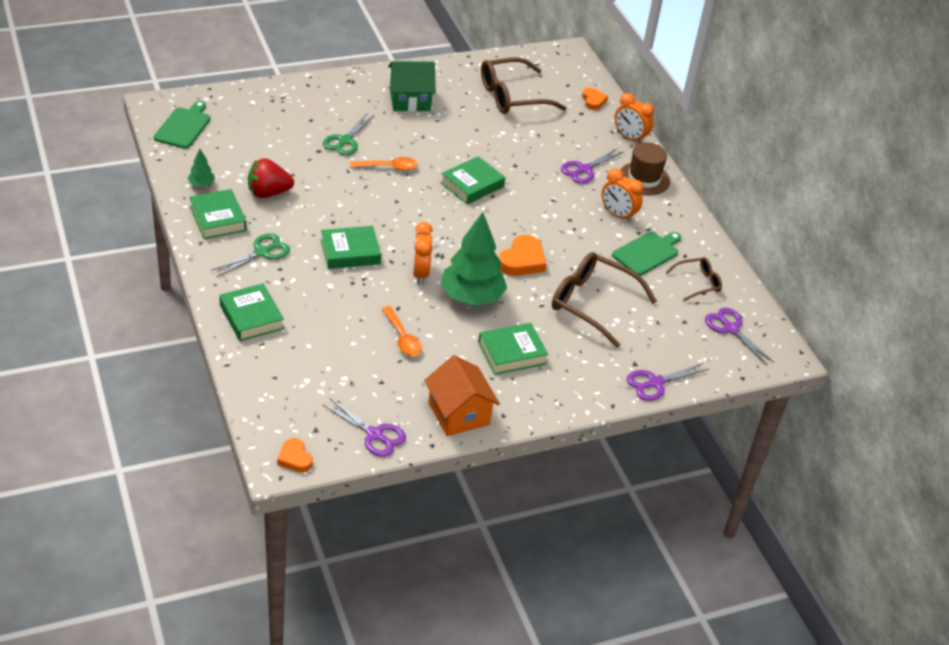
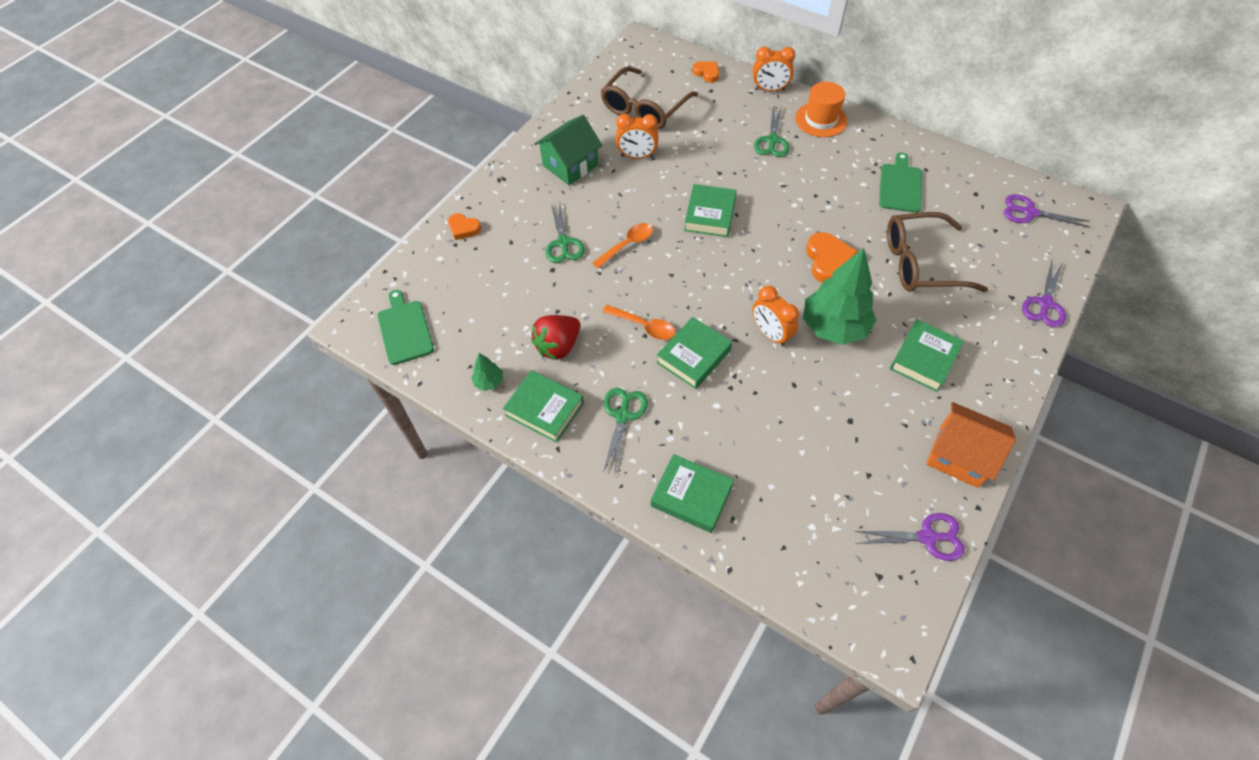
camera: 30 degrees left, 15 degrees up
orange heart [277,438,313,472] -> orange heart moved to [448,213,481,240]
orange spoon [382,306,422,356] -> orange spoon moved to [602,305,675,340]
purple scissors [561,149,624,184] -> green scissors [754,106,790,157]
orange clock [602,168,643,223] -> orange clock moved to [616,114,659,159]
brown hat [620,142,670,195] -> orange hat [795,82,847,137]
brown glasses [666,257,722,301] -> none

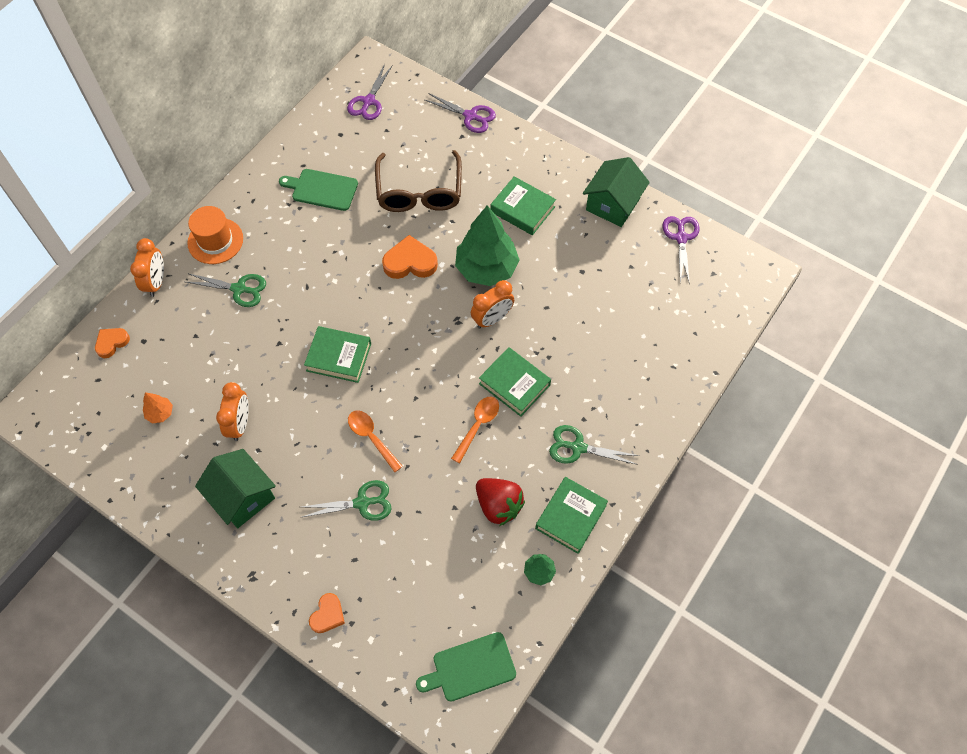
camera: 90 degrees left, 5 degrees up
brown glasses [601,67,698,130] -> orange tree [143,392,173,424]
green book [651,454,734,533] -> none
orange house [926,402,1016,488] -> green house [583,157,650,227]

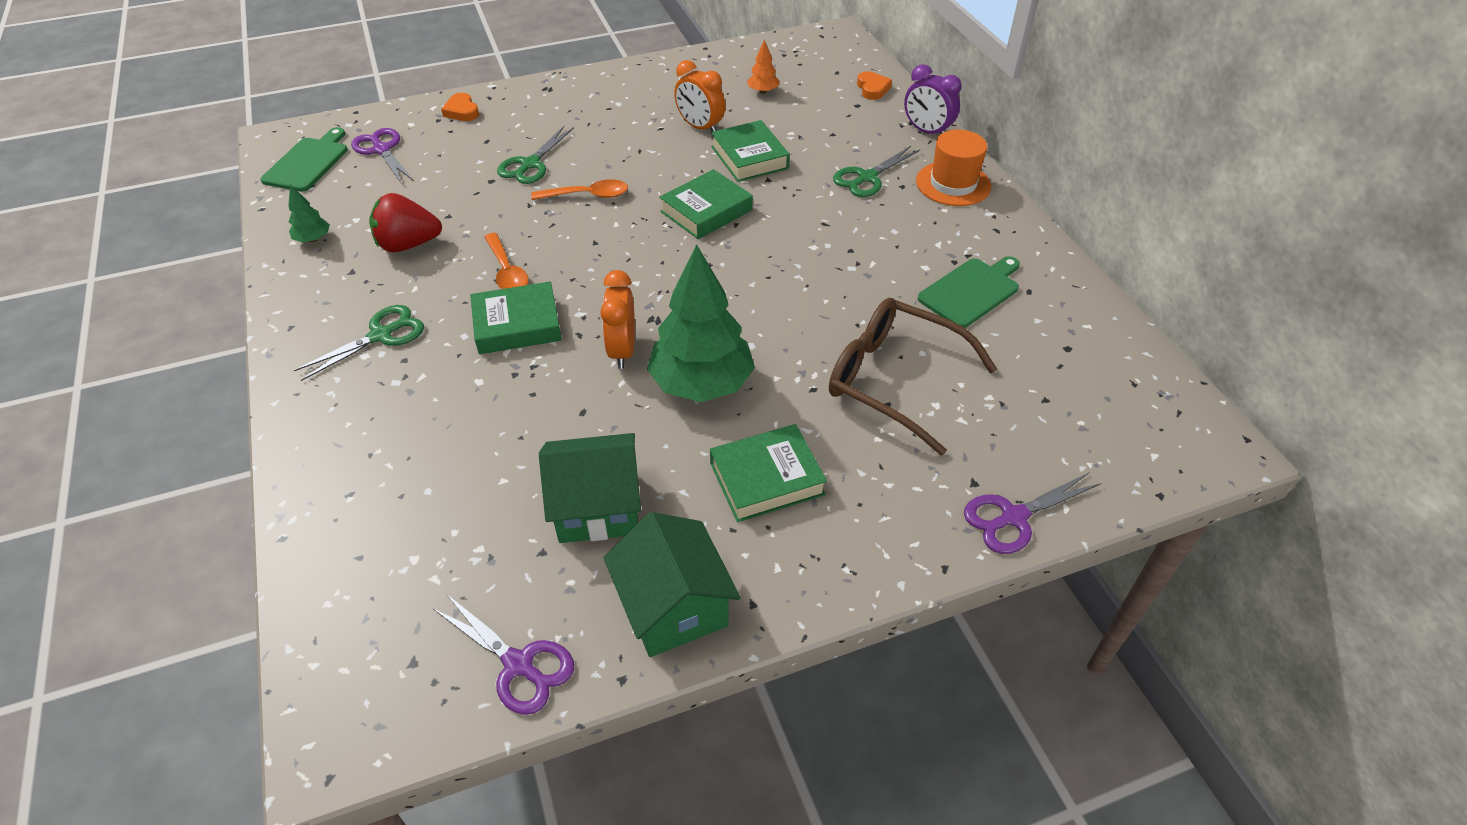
camera: 125 degrees right, 15 degrees down
orange clock [130,238,164,297] -> purple clock [904,64,961,134]
green house [195,449,276,528] -> green house moved to [539,433,641,543]
purple scissors [347,64,392,120] -> purple scissors moved to [351,128,414,184]
orange heart [382,235,438,279] -> none
green book [535,477,608,554] -> green book moved to [711,120,790,182]

